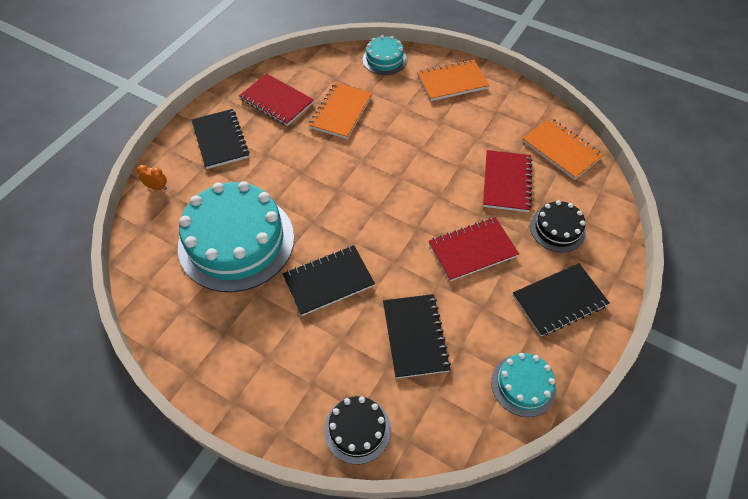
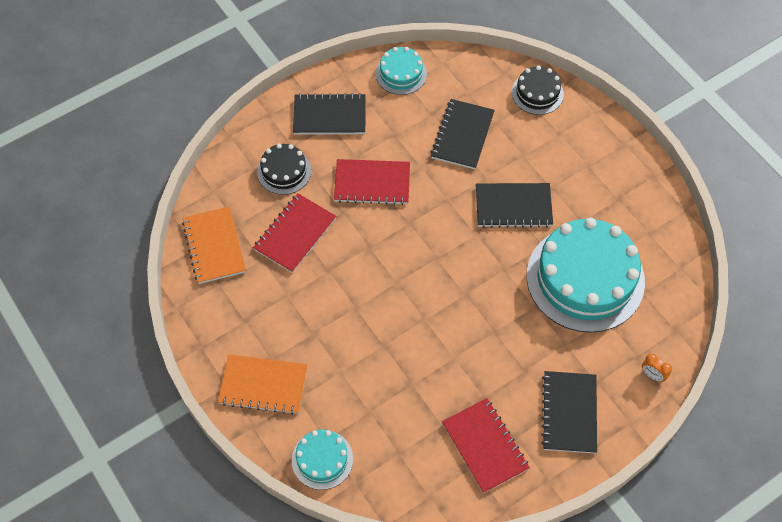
camera: 155 degrees left, 5 degrees up
orange notebook [309,83,373,139] -> none

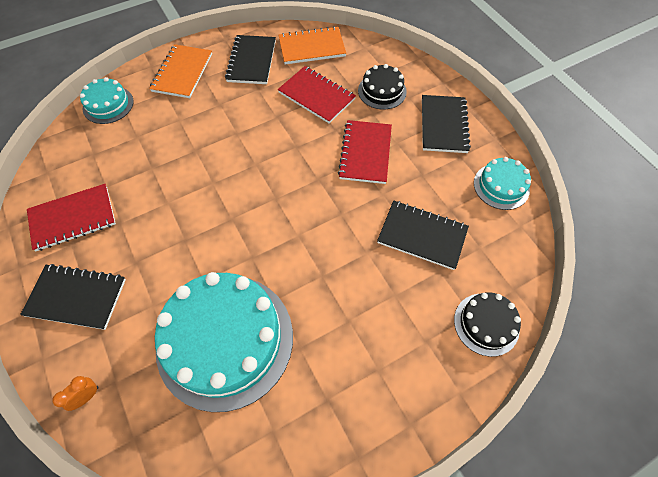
camera: 95 degrees right, 0 degrees up
black notebook [476,183,553,228] -> black notebook moved to [225,35,276,84]

